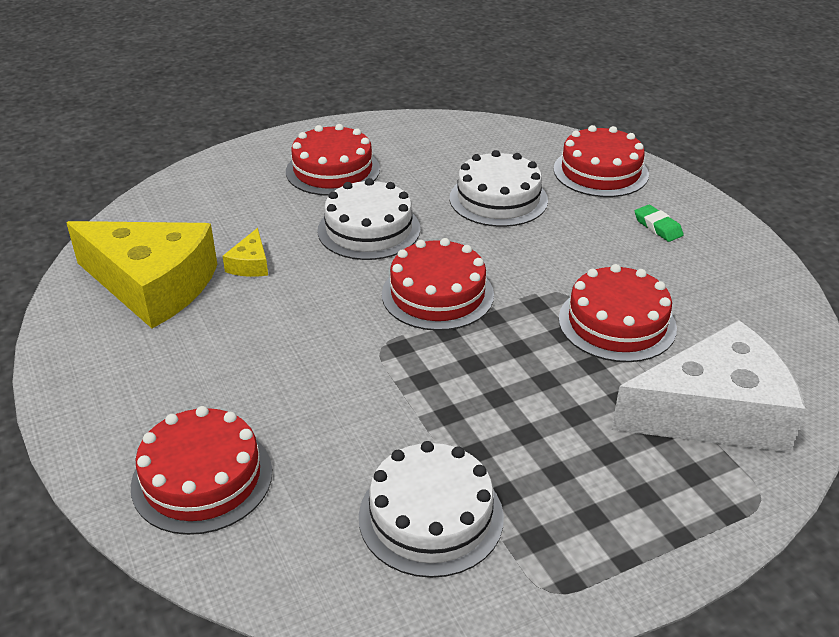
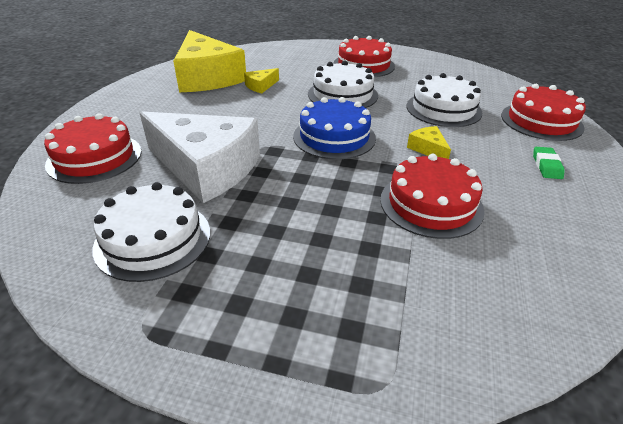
camera: 40 degrees right, 0 degrees up
red cake [382,238,494,331] -> blue cake [293,97,376,160]
white cheese [611,320,806,453] -> white cheese moved to [140,111,260,203]
none -> yellow cheese [407,126,451,159]

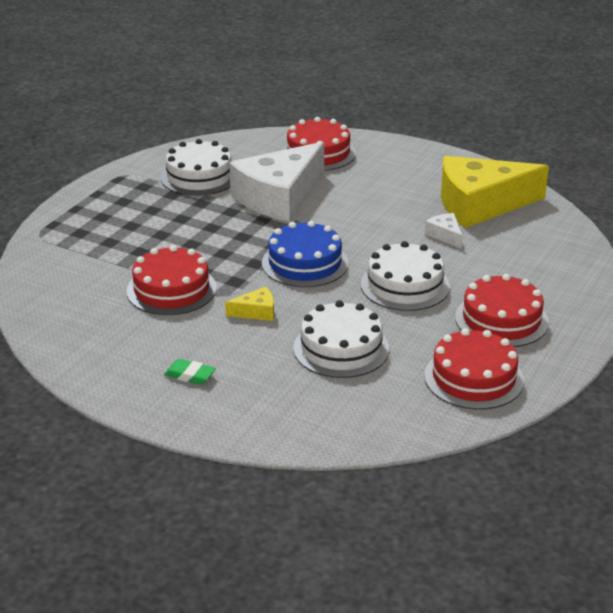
camera: 105 degrees right, 5 degrees down
yellow cheese [244,68,279,93] -> white cheese [425,213,462,249]
red cake [501,84,586,141] -> red cake moved to [424,328,524,410]

